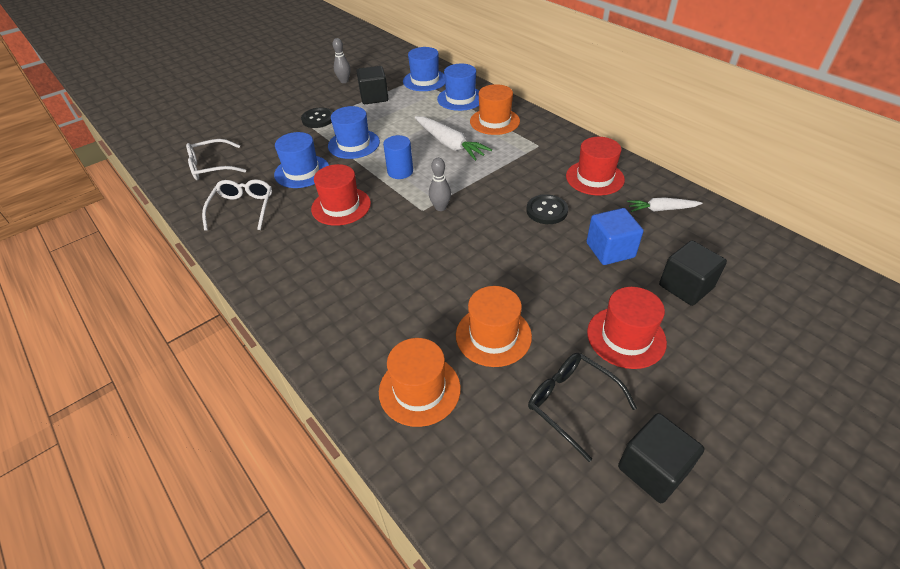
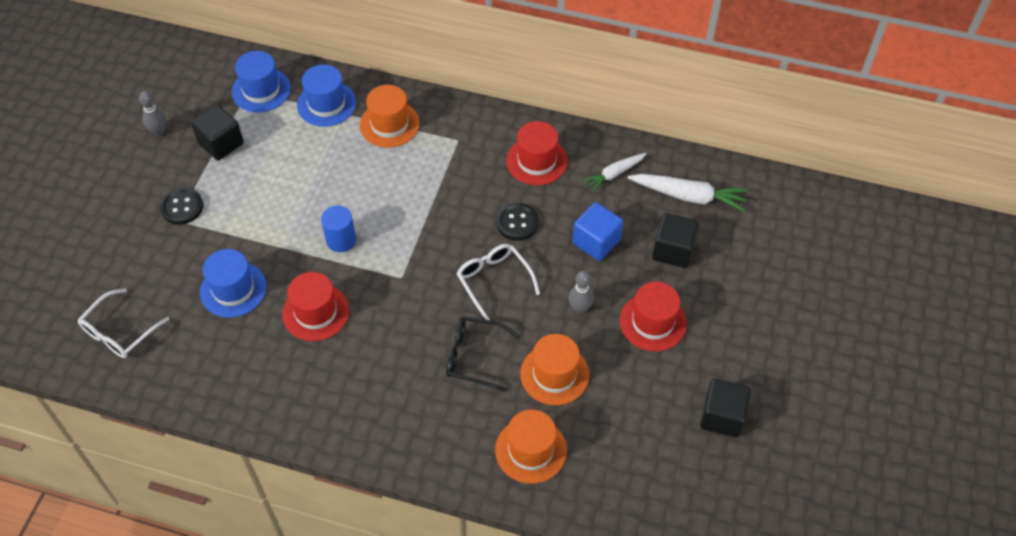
camera: 35 degrees left, 10 degrees up
white glasses [202,179,272,231] -> white glasses moved to [457,244,540,320]
blue hat [328,106,380,159] -> none
white carrot [415,116,492,161] -> white carrot moved to [628,174,749,212]
grey bowling pin [429,158,451,211] -> grey bowling pin moved to [569,271,594,313]
black glasses [528,353,637,462] -> black glasses moved to [446,317,520,392]

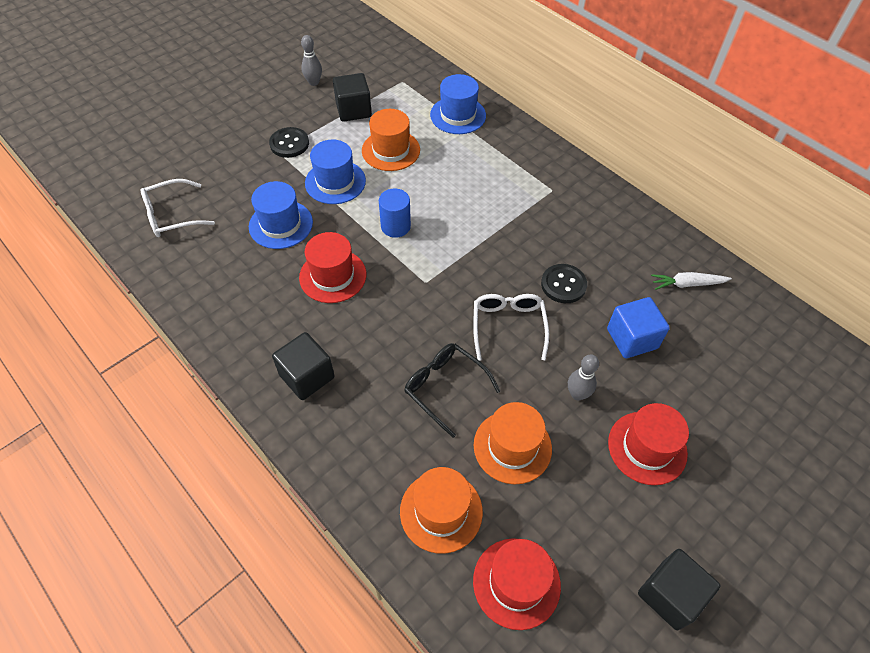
camera: 30 degrees right, 0 degrees up
blue hat [232,51,291,113] -> blue hat moved to [305,140,366,204]
orange hat [360,85,420,148] -> orange hat moved to [362,109,420,171]
red hat [506,121,568,185] -> red hat moved to [473,538,561,630]
white carrot [628,174,749,212] -> none
black cube [652,213,699,268] -> black cube moved to [272,332,335,400]

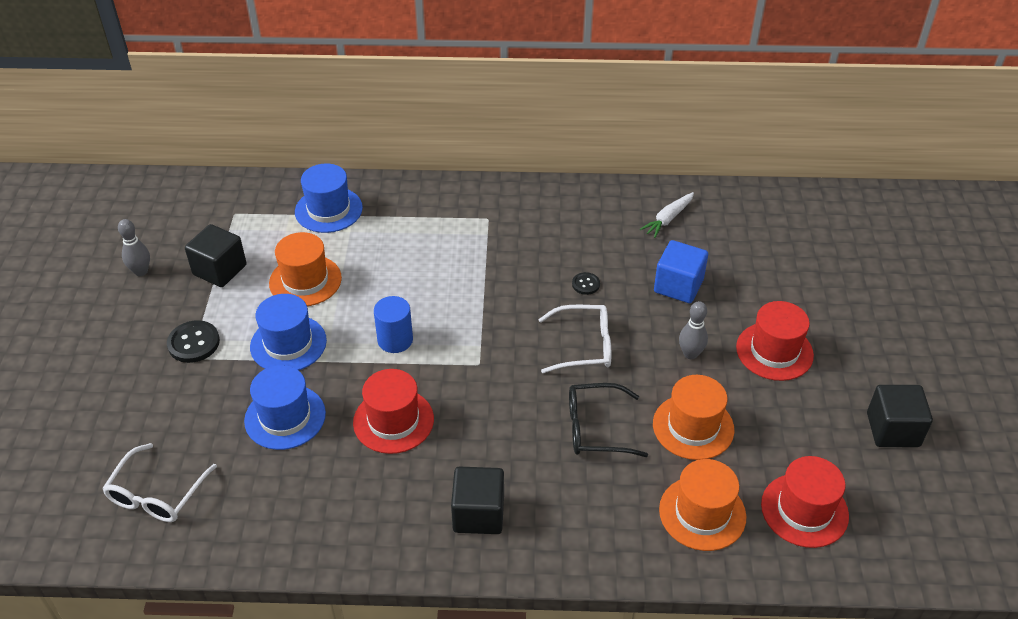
camera: 45 degrees left, 10 degrees down
white glasses [473,294,549,361] -> white glasses turned 135 degrees clockwise [538,305,611,373]
black button [541,264,587,303] -> black button [572,272,600,295], size x0.58

